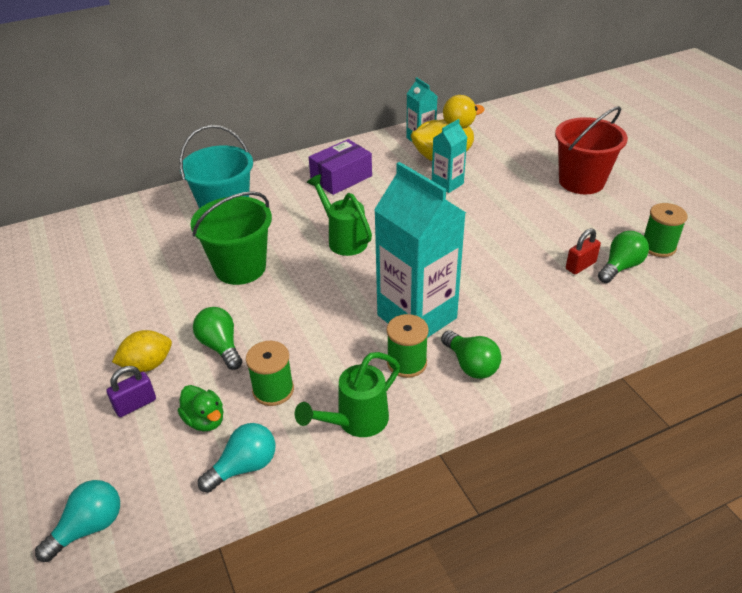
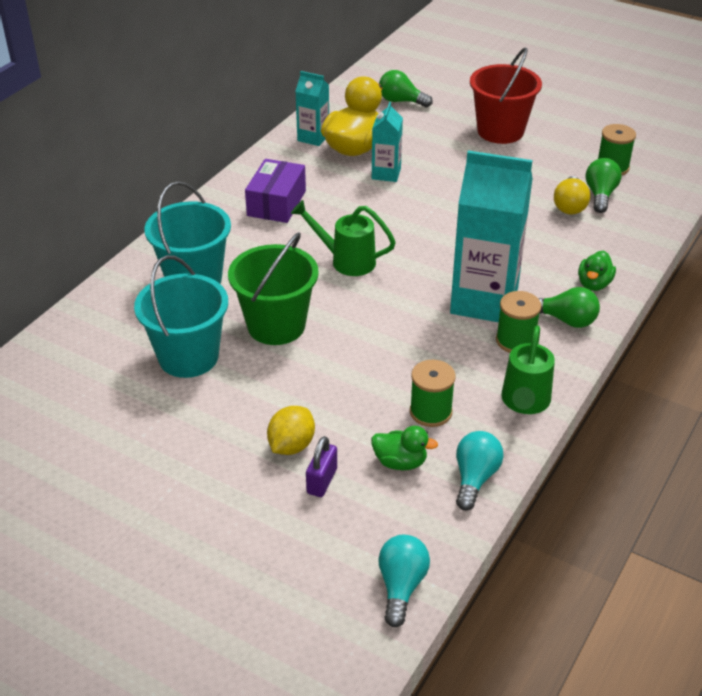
camera: 35 degrees left, 0 degrees up
green light bulb [193,307,243,370] -> green light bulb moved to [379,70,433,107]
red padlock [566,228,601,274] -> yellow light bulb [554,176,590,214]
none -> turquoise bucket [134,255,228,378]
none -> green duck [578,251,616,291]

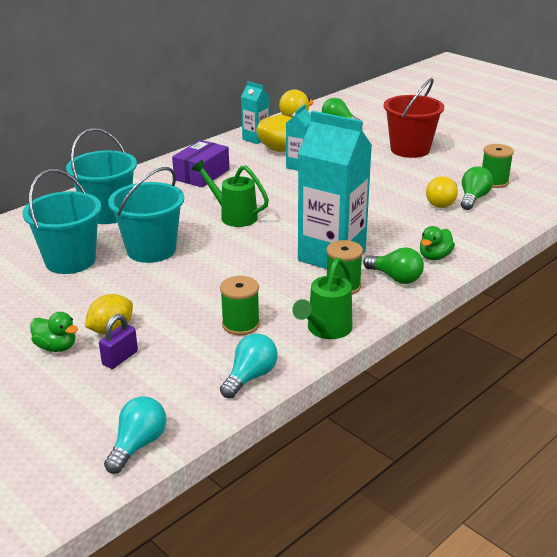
camera: 15 degrees right, 10 degrees down
green bucket [228,232,319,345] -> turquoise bucket [108,167,184,263]
green duck [371,426,438,470] -> green duck moved to [30,312,78,352]

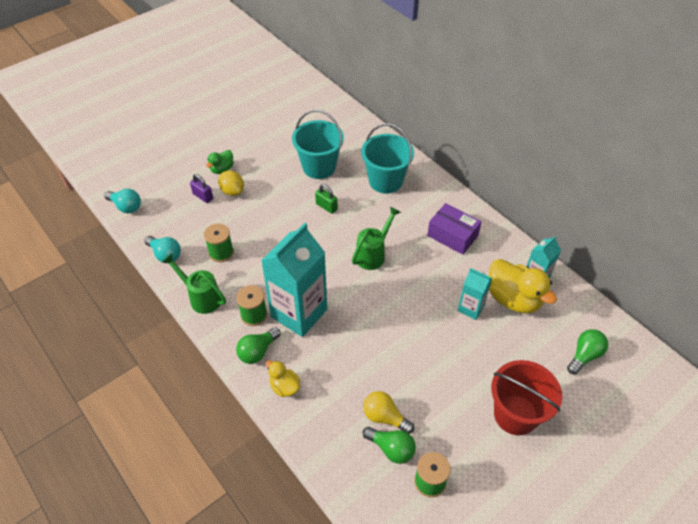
camera: 95 degrees right, 20 degrees up
turquoise bucket [108,167,184,263] -> green padlock [315,184,338,214]
green duck [420,226,455,260] -> yellow duck [266,360,300,397]

